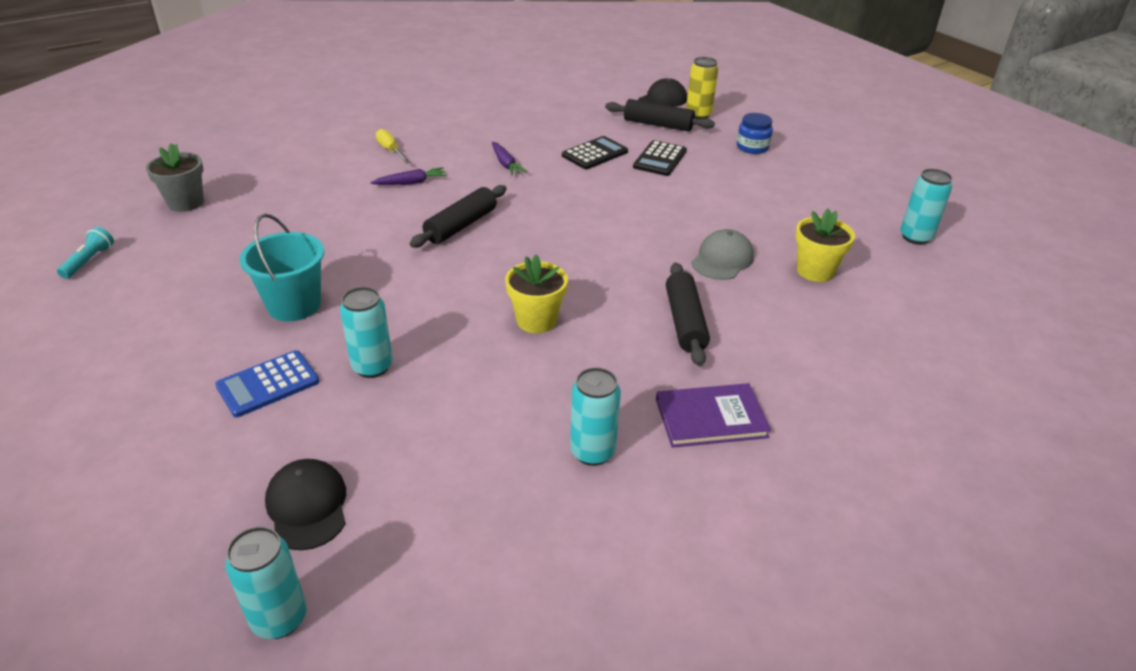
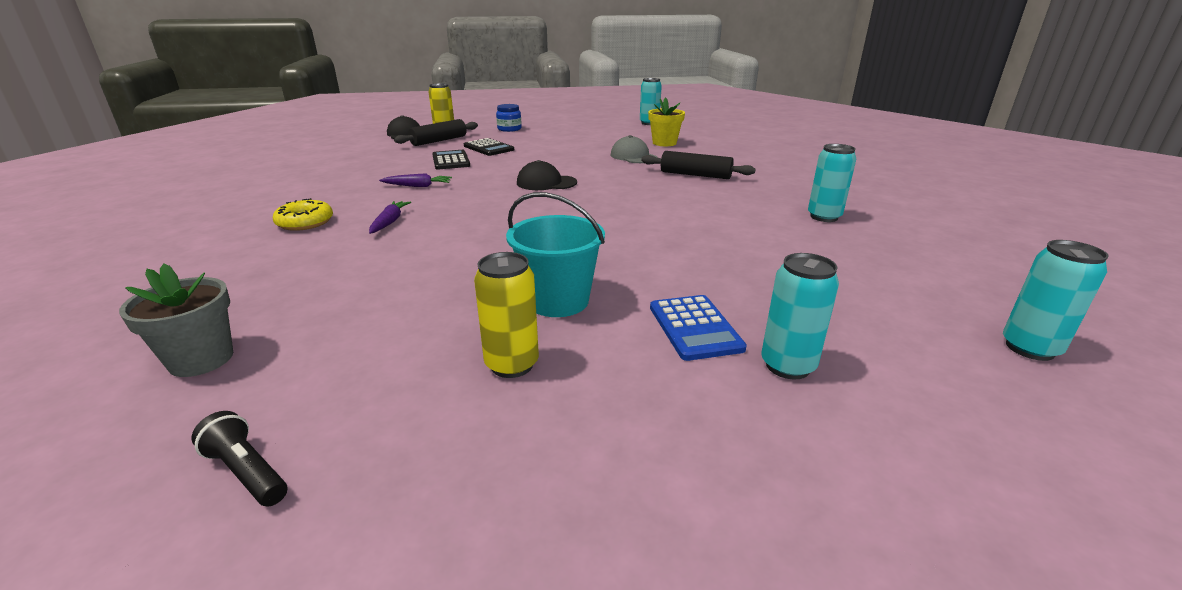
camera: 65 degrees left, 10 degrees down
turquoise flashlight [57,227,114,279] -> black flashlight [191,411,287,506]
black cap [265,459,346,550] -> black cap moved to [517,160,577,190]
turquoise can [340,287,393,378] -> turquoise can moved to [761,253,839,379]
yellow screwdriver [376,129,410,164] -> yellow donut [273,198,333,231]
black rolling pin [410,185,506,248] -> none
yellow flower pot [505,255,568,333] -> none
purple book [656,383,771,448] -> none
none -> yellow can [474,252,539,378]

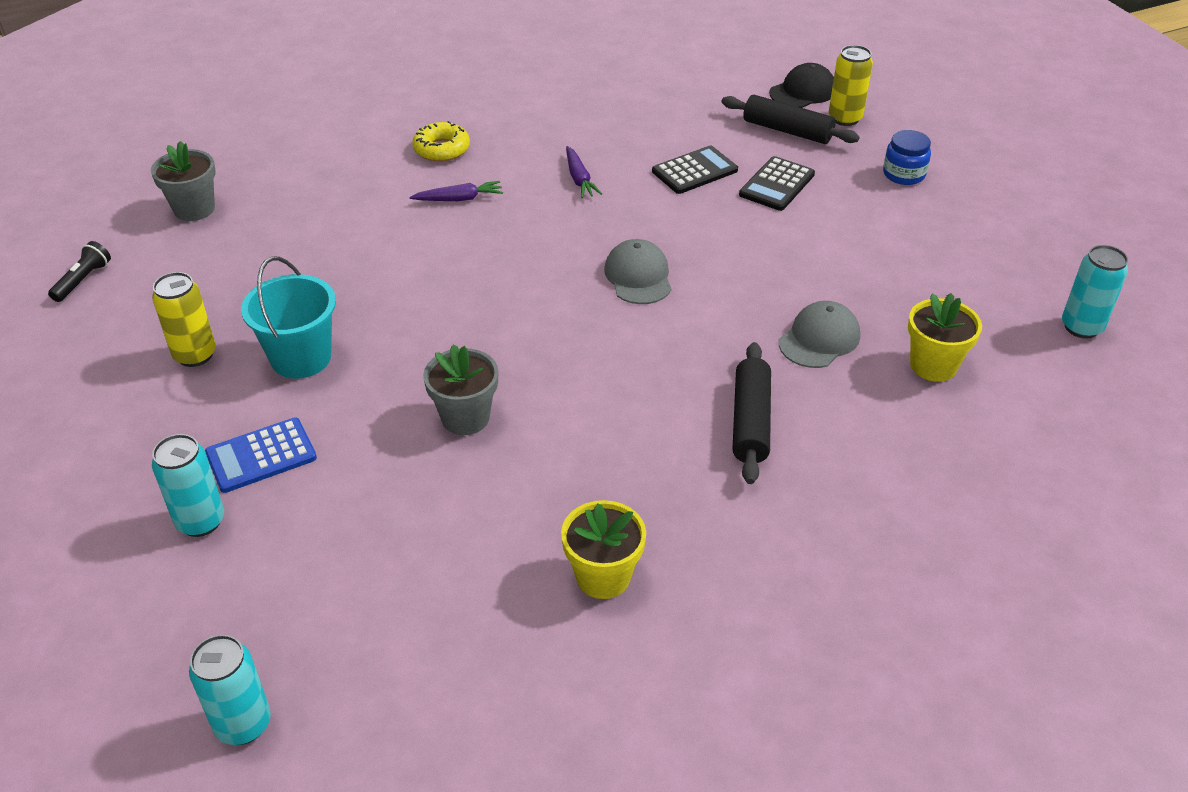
camera: 75 degrees right, 15 degrees up
black cap [517,160,577,190] -> grey cap [604,239,672,304]
turquoise can [808,144,856,222] -> yellow flower pot [561,500,646,599]
none -> grey flower pot [423,345,498,435]

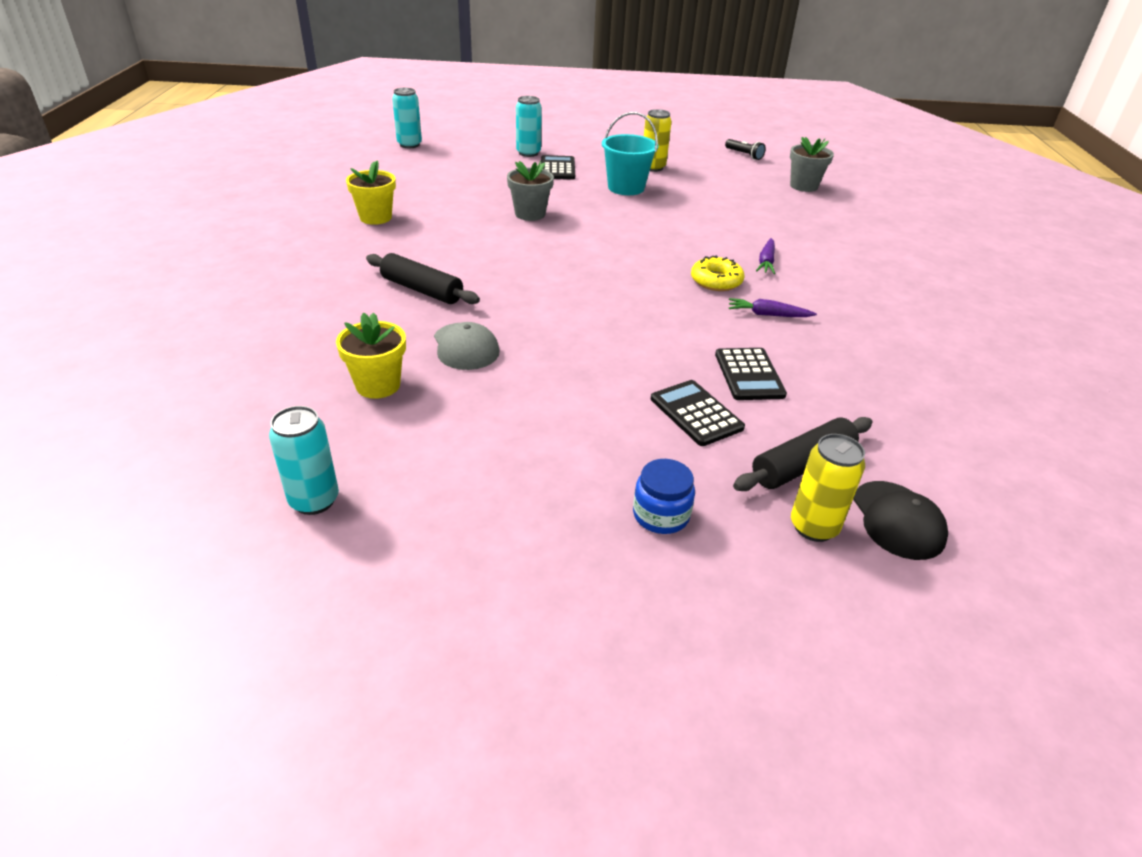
camera: 115 degrees right, 5 degrees down
blue calculator [205,417,317,493] -> black calculator [541,155,575,180]
yellow donut [412,121,470,162] -> yellow donut moved to [691,255,744,291]
grey cap [604,239,672,304] -> none

